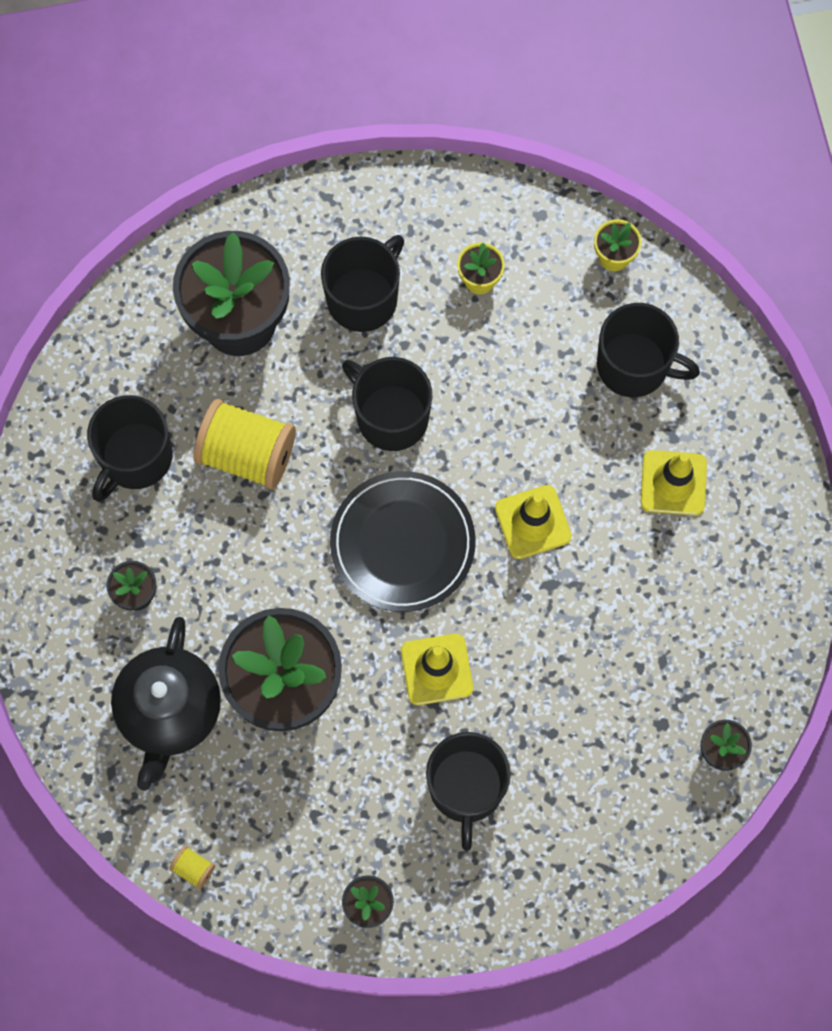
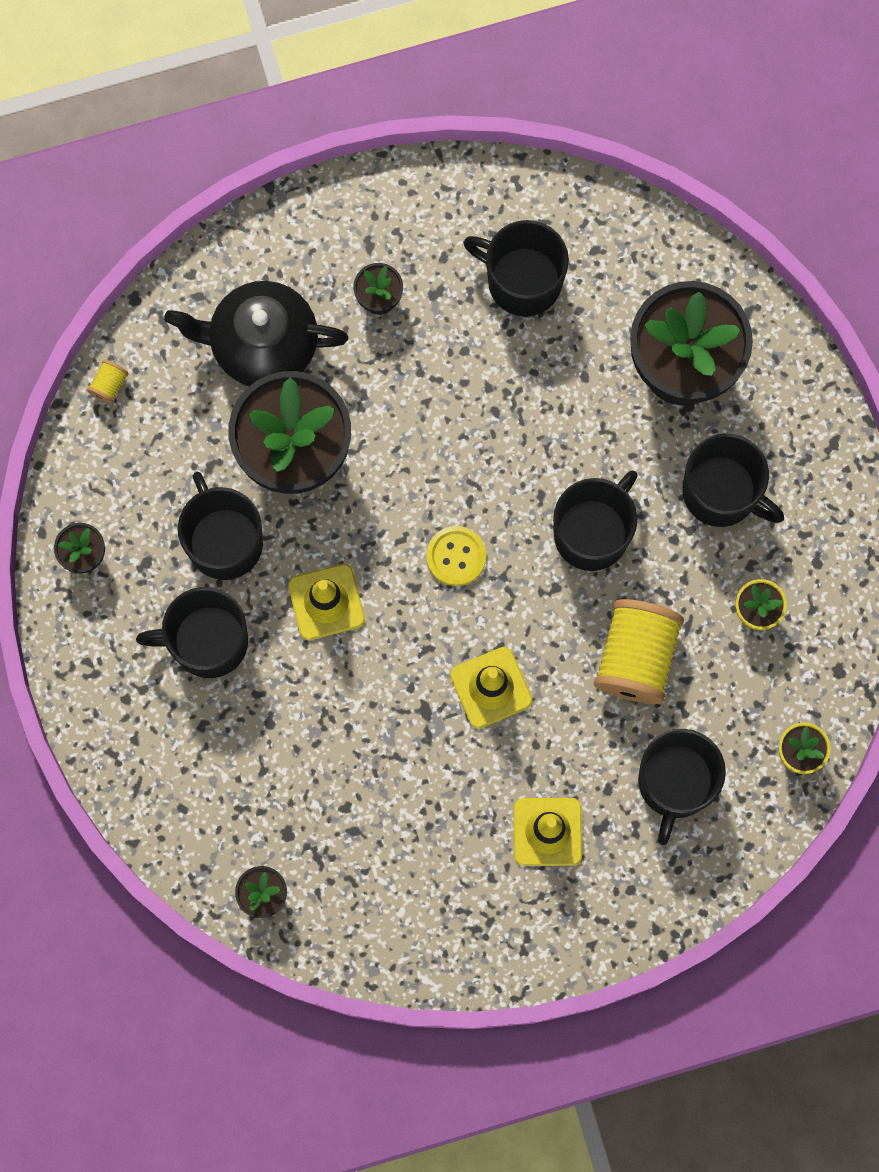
camera: 85 degrees right, 5 degrees up
yellow spool [193,399,296,489] -> yellow spool moved to [594,599,684,704]
black plate [330,471,476,612] -> yellow button [426,526,486,586]
none -> black mug [178,472,263,580]

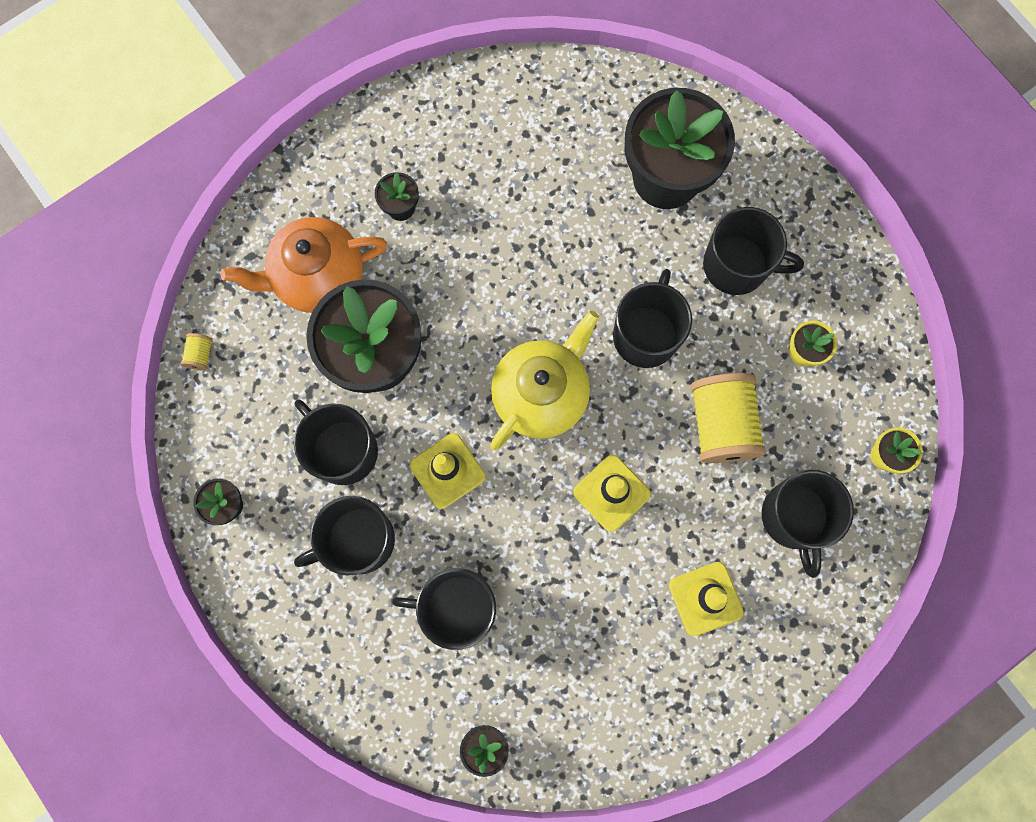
camera: 20 degrees left, 0 degrees up
black teapot [164,281,349,386] -> orange teapot [220,217,387,313]
yellow button [426,526,486,586] -> yellow teapot [490,311,599,450]
black mug [463,220,569,317] -> black mug moved to [392,568,496,650]

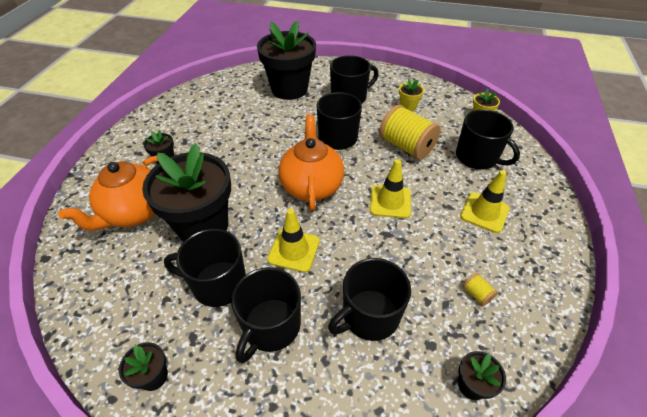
camera: 40 degrees left, 30 degrees down
yellow spool [181,333,213,370] -> yellow spool moved to [463,273,498,306]
yellow teapot [490,311,599,450] -> orange teapot [278,114,344,211]

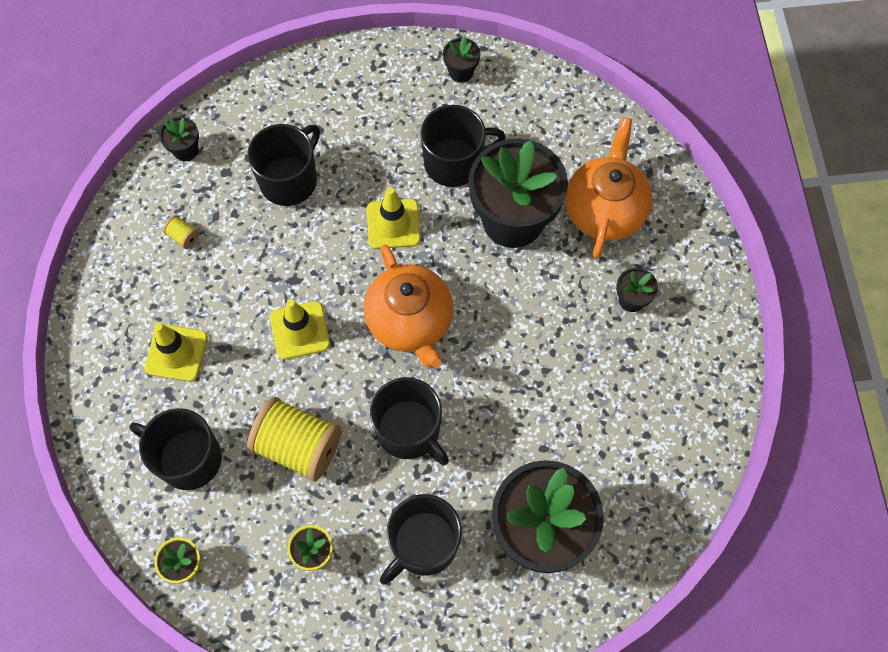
camera: 160 degrees right, 20 degrees up
black mug [231,267,301,363] -> none

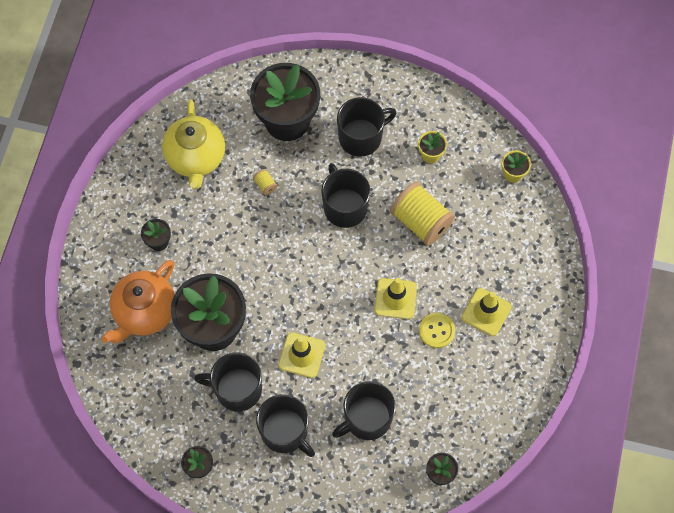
camera: 160 degrees left, 0 degrees up
black mug [129,408,222,490] -> black mug moved to [256,394,315,457]
yellow spool [163,215,199,249] -> yellow spool moved to [253,169,278,195]
orange teapot [364,244,453,368] -> none
none -> yellow teapot [162,99,225,189]
none -> yellow button [419,313,455,348]

